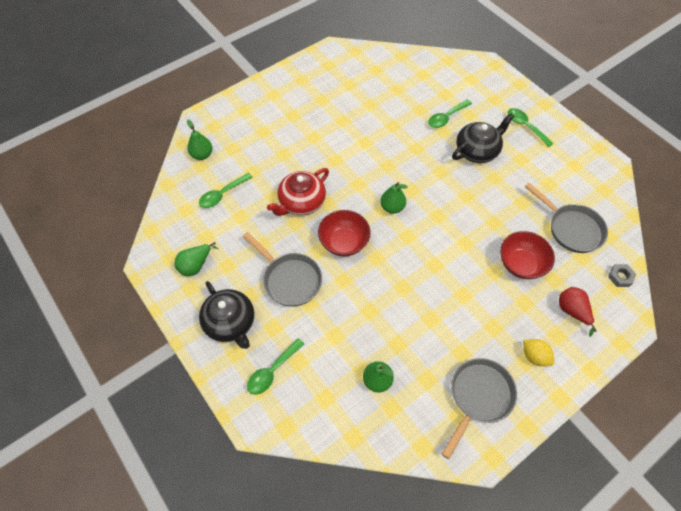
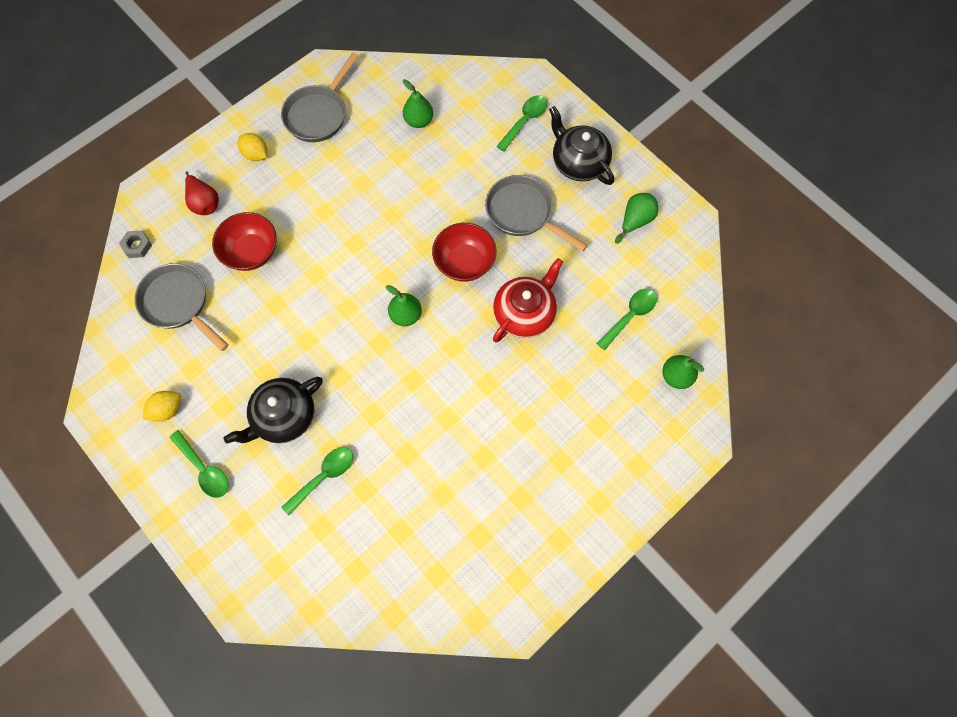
camera: 175 degrees right, 10 degrees up
none -> yellow lemon [143,391,181,422]

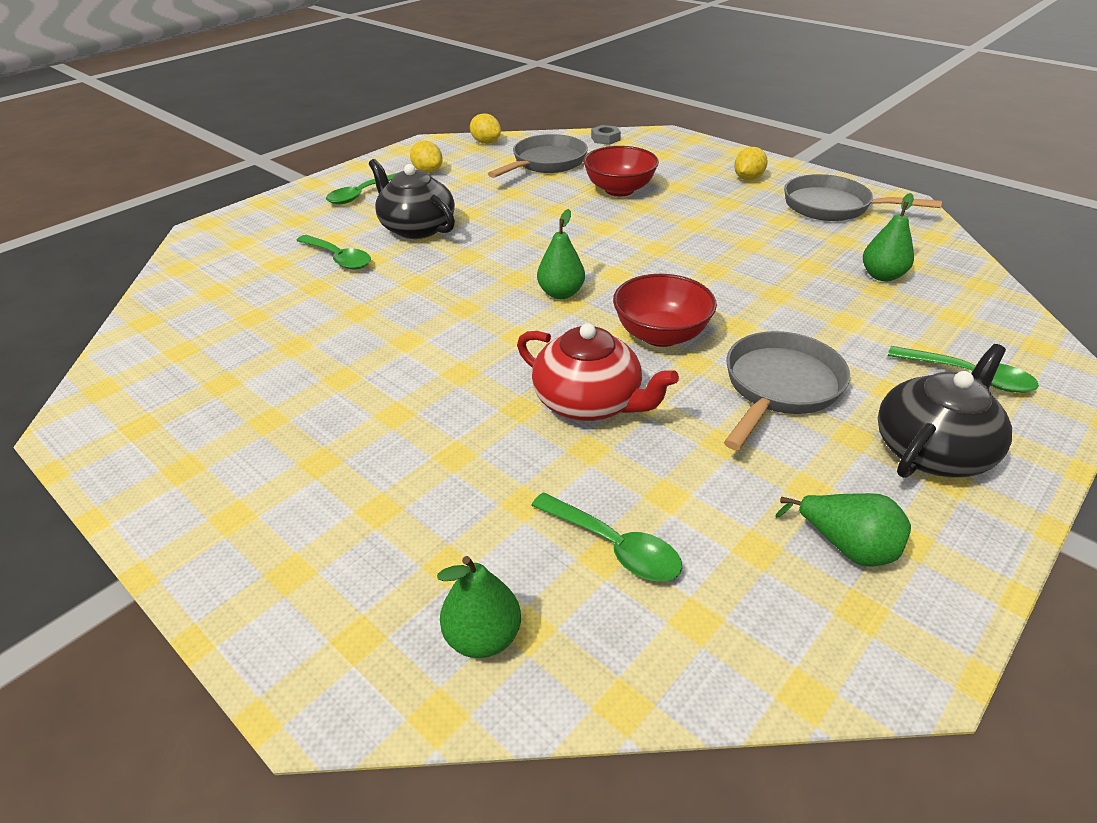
camera: 85 degrees right, 30 degrees down
red pear [185,172,219,215] -> none
none -> yellow lemon [470,113,501,144]

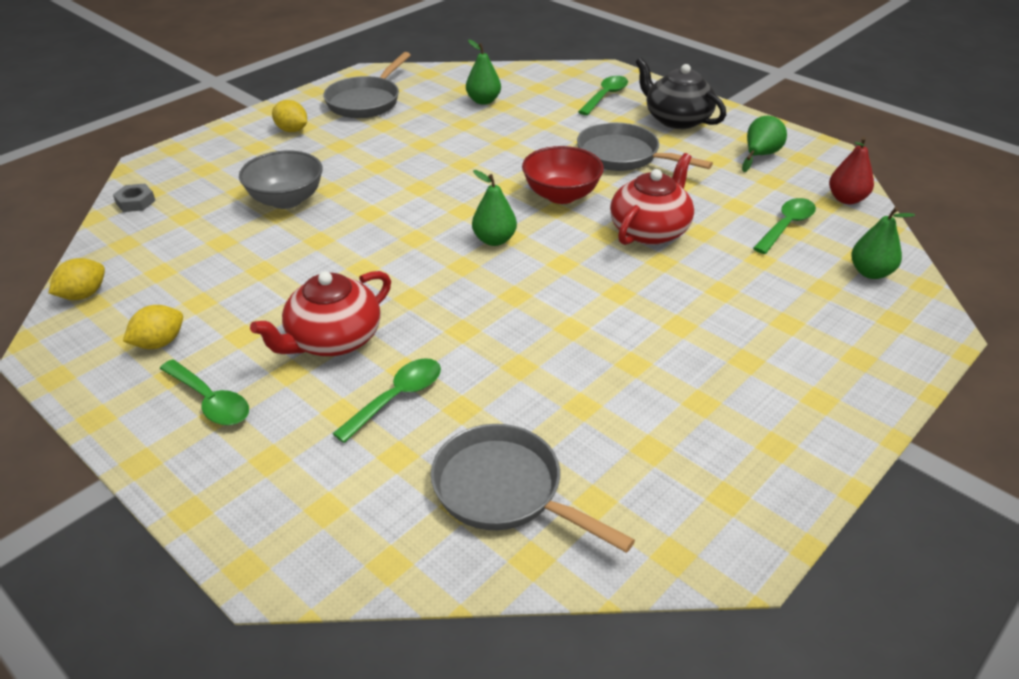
camera: 90 degrees left, 0 degrees up
black teapot [369,159,455,239] -> red teapot [250,271,391,356]
grey pan [488,134,588,178] -> grey pan moved to [431,424,635,553]
red bowl [583,146,659,196] -> grey bowl [239,150,323,209]
none -> red pear [829,137,874,204]

